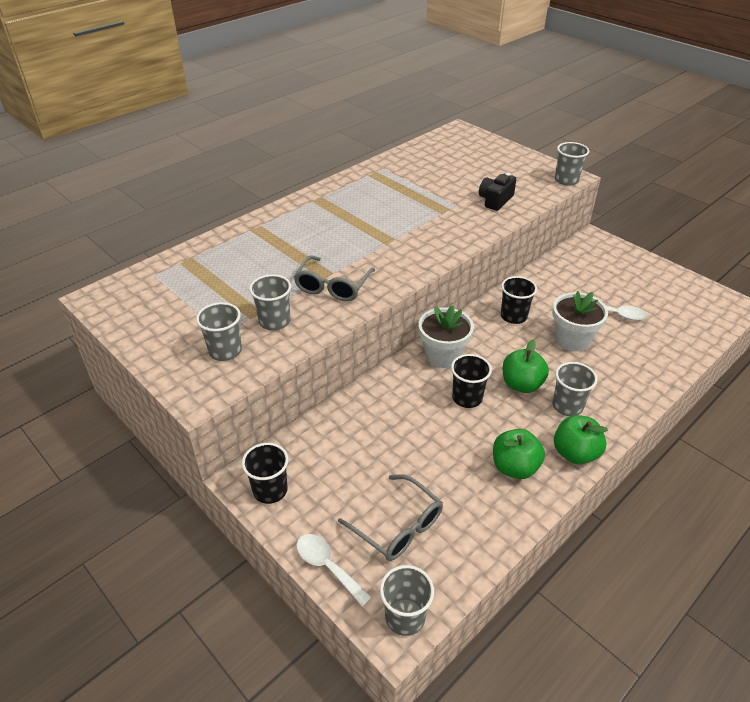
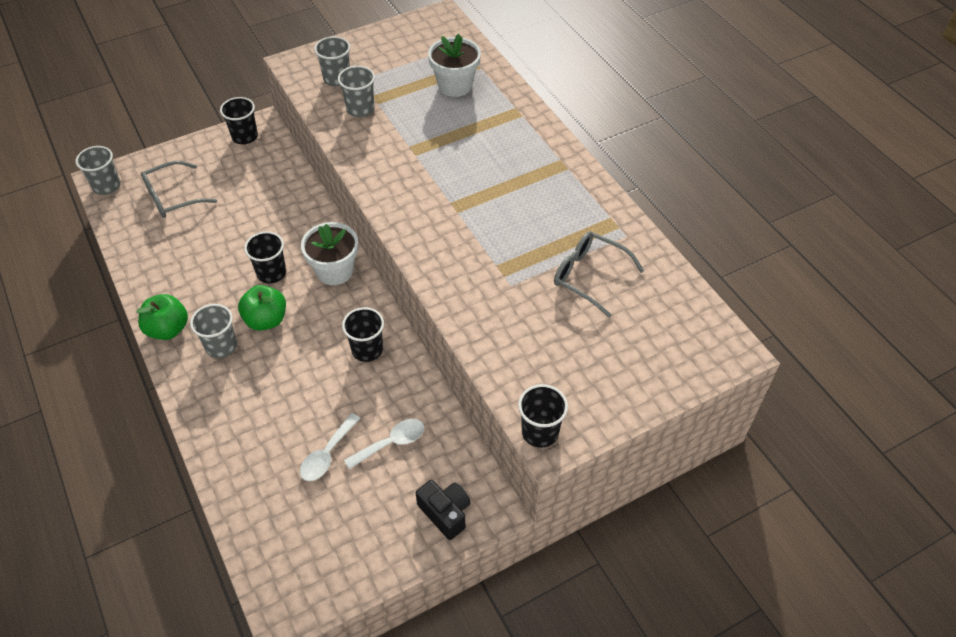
camera: 105 degrees right, 10 degrees up
grey glasses [294,255,375,301] -> grey glasses moved to [554,231,644,318]
white spoon [296,534,372,607] -> white spoon moved to [344,419,424,469]
black camera [479,173,516,211] -> black camera moved to [416,480,471,540]
green apple [493,429,545,479] -> none
white flower pot [552,291,608,351] -> white flower pot moved to [428,34,481,97]
grey cup [555,142,589,186] -> black cup [518,384,568,448]

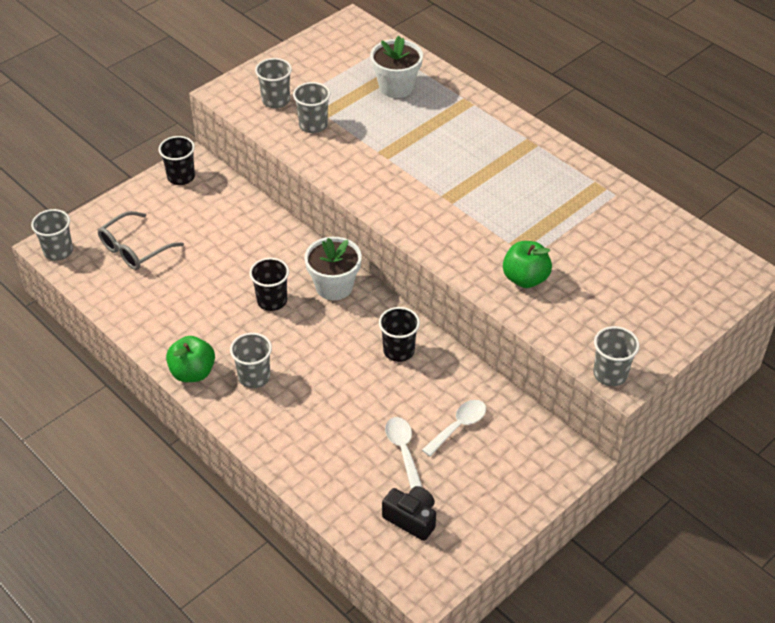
camera: 15 degrees left, 5 degrees down
green apple [238,285,286,331] -> green apple moved to [503,241,552,288]
white spoon [300,413,361,481] -> white spoon turned 150 degrees clockwise [385,417,422,489]
black camera [416,480,471,540] -> black camera moved to [382,486,436,541]
black cup [518,384,568,448] -> grey cup [593,326,640,386]
grey glasses [554,231,644,318] -> none

